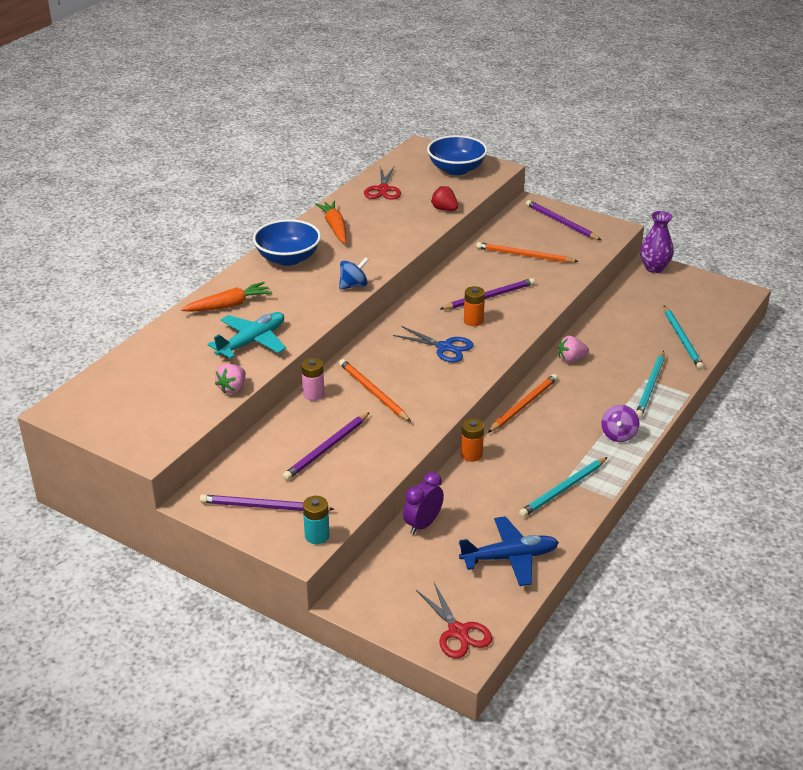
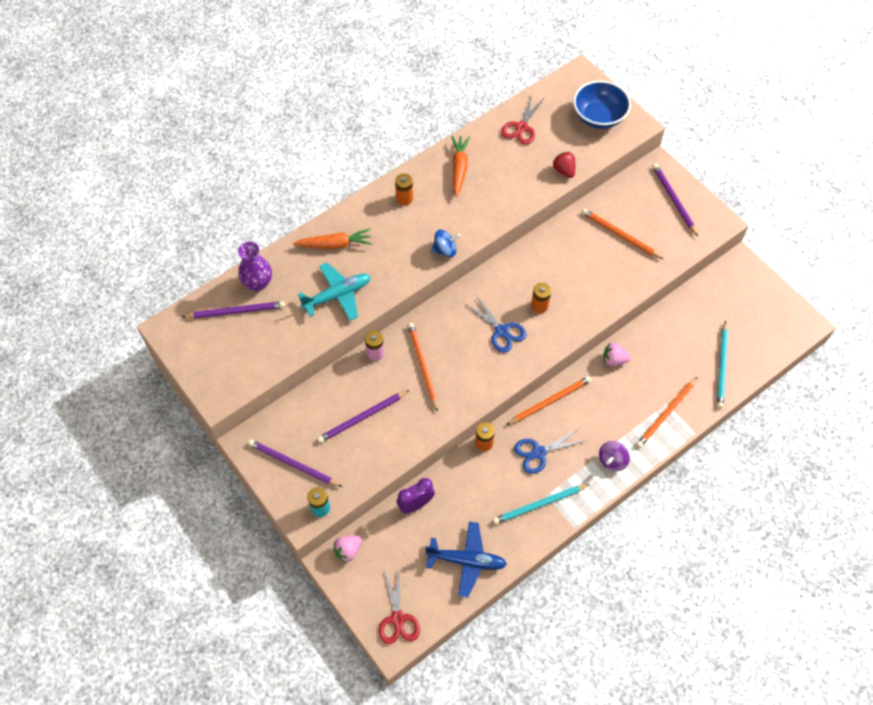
camera: 20 degrees right, 25 degrees up
pink strawberry [215,364,246,394] -> pink strawberry moved to [333,536,362,563]
blue bowl [253,219,321,266] -> orange battery [395,174,413,205]
purple pencil [440,278,535,310] -> purple pencil moved to [182,301,285,318]
turquoise pencil [636,351,664,418] -> orange pencil [636,377,697,448]
purple vase [640,211,674,273] -> purple vase moved to [238,242,272,291]
none -> blue scissors [514,428,584,474]

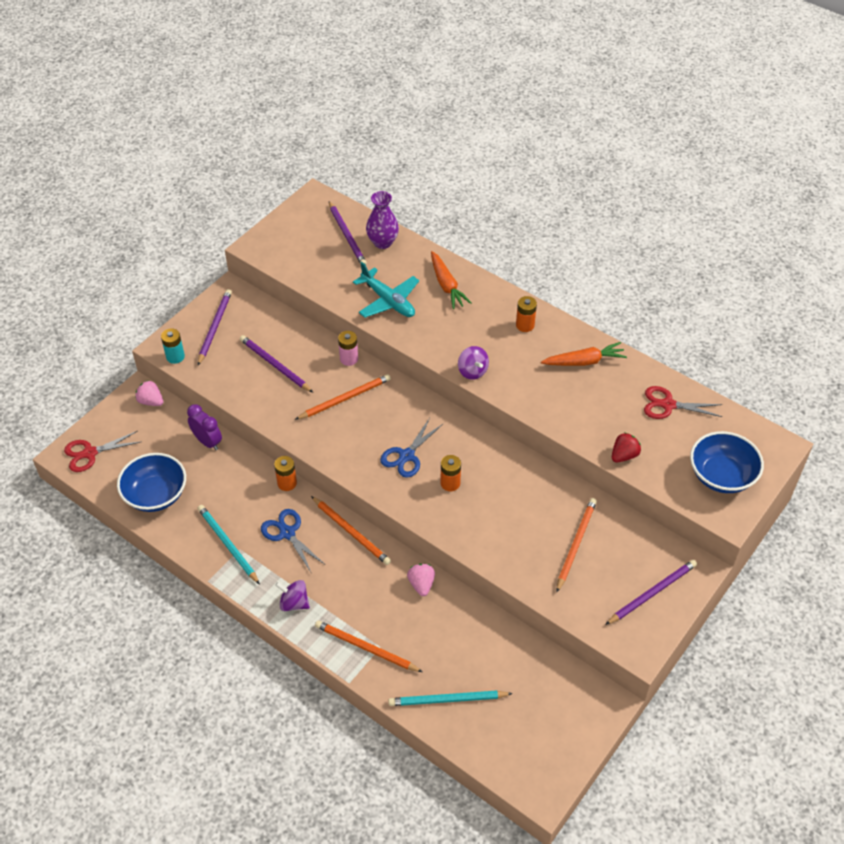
camera: 75 degrees right, 10 degrees down
blue plane [425,522,507,598] -> blue bowl [117,453,186,512]
blue spinning top [431,230,461,257] -> purple spinning top [458,346,489,380]

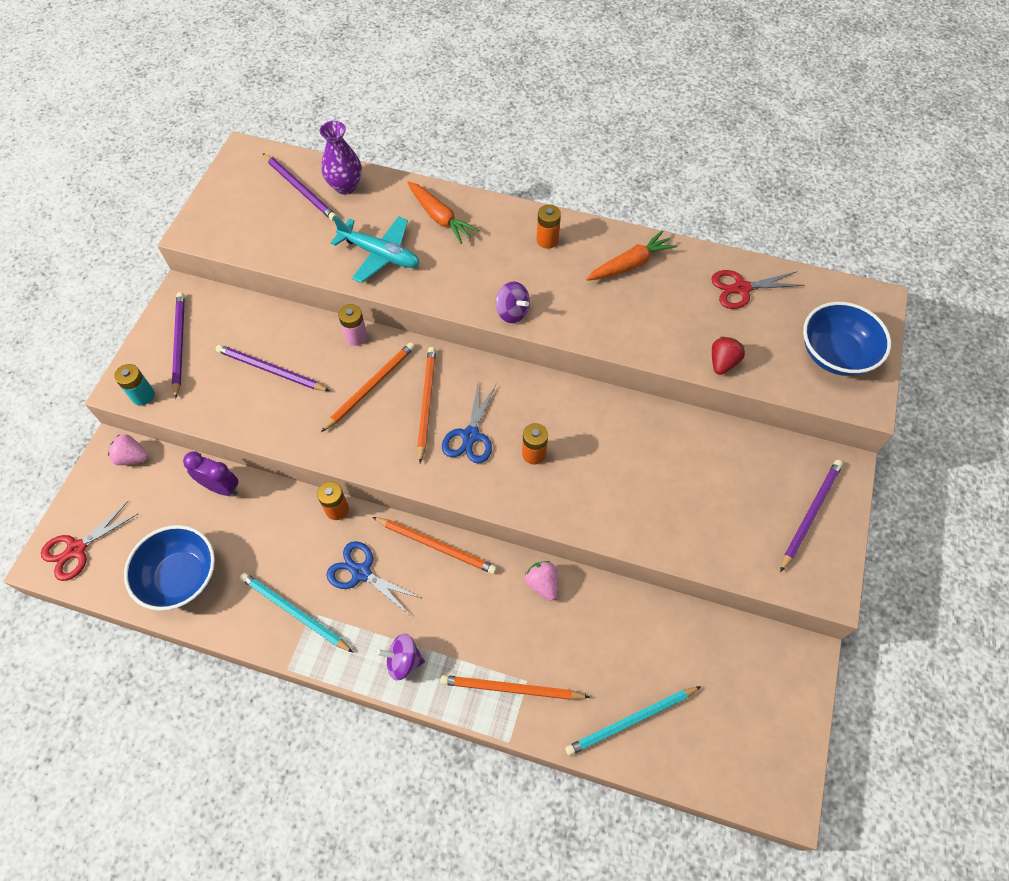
camera: 20 degrees left, 10 degrees up
orange pencil [557,498,597,592] -> orange pencil moved to [417,347,436,463]

